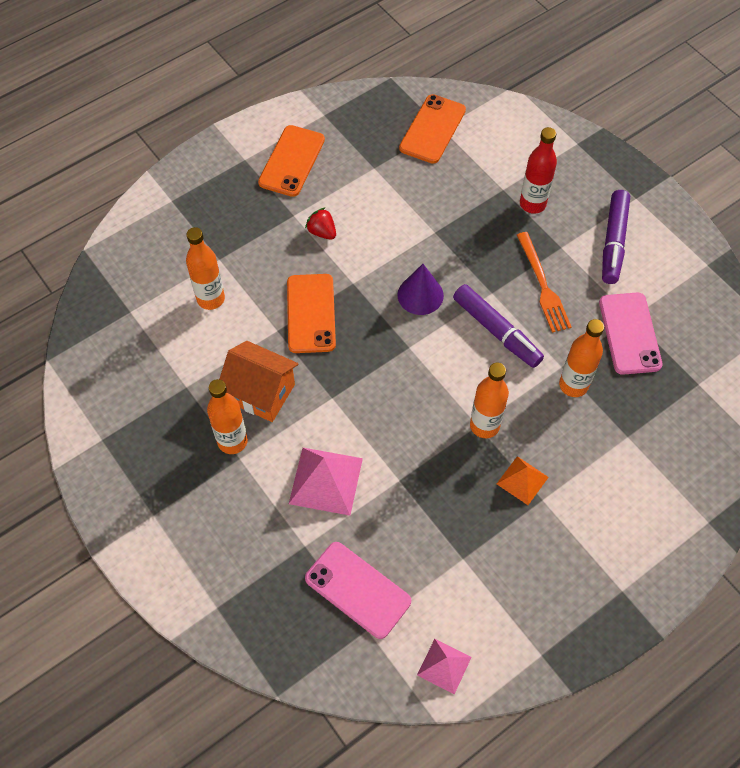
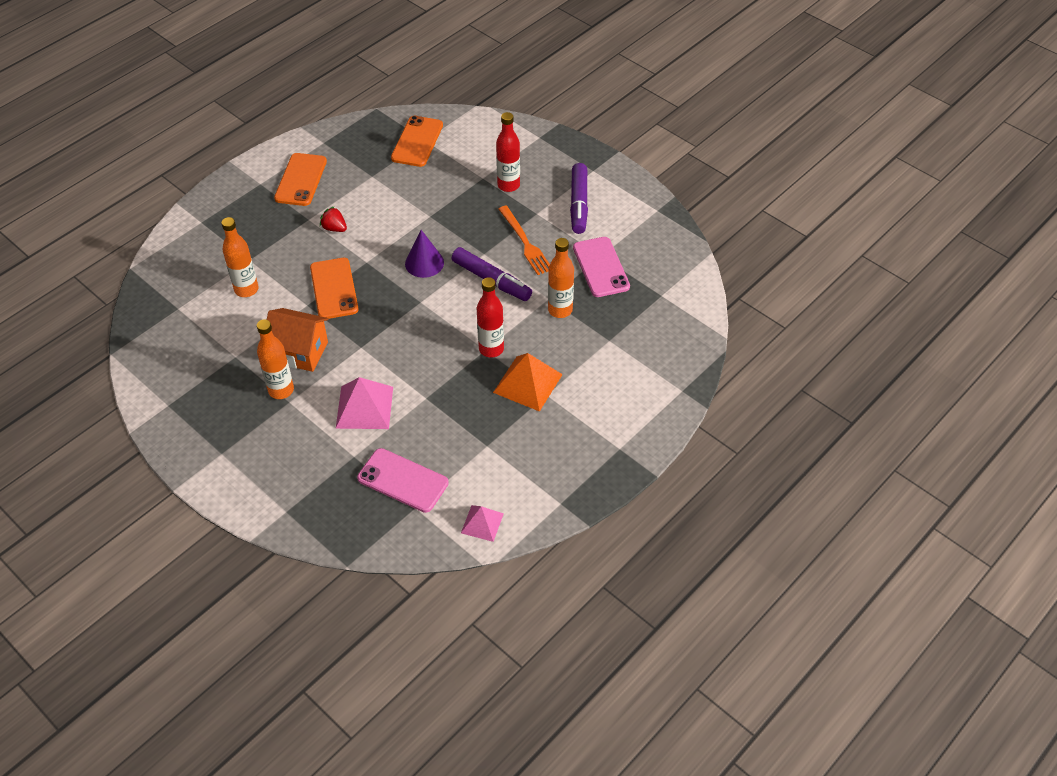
camera: 10 degrees left, 10 degrees down
orange bottle [470,363,509,438] -> red bottle [477,277,504,358]
orange pyramid [497,456,549,505] -> orange pyramid [493,353,563,412], size x1.65

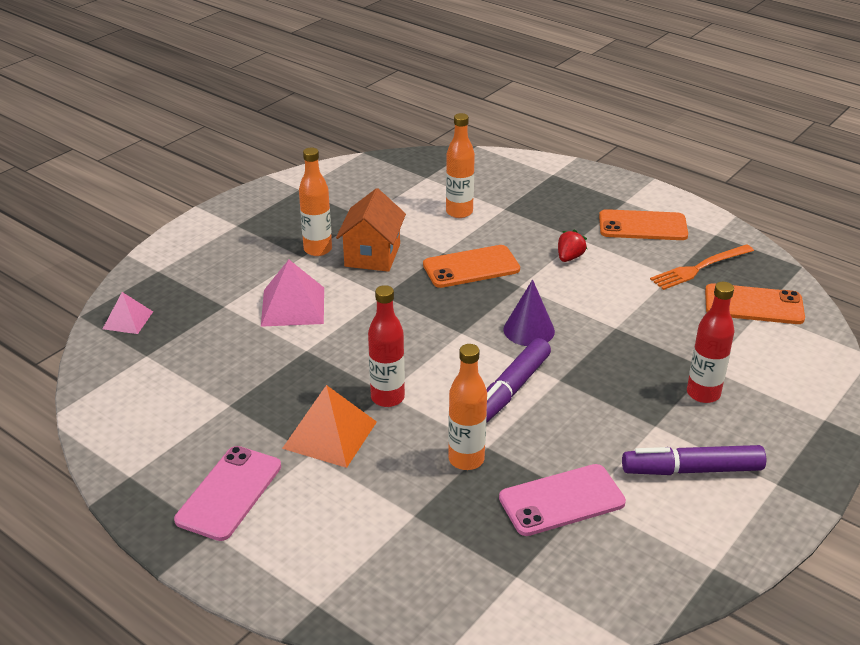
camera: 85 degrees right, 15 degrees down
pink phone [357,448,449,513] -> pink phone moved to [174,446,281,541]
pink pyramid [461,505,504,542] -> pink pyramid moved to [103,292,153,334]
orange fork [499,206,550,275] -> orange fork moved to [650,244,754,290]

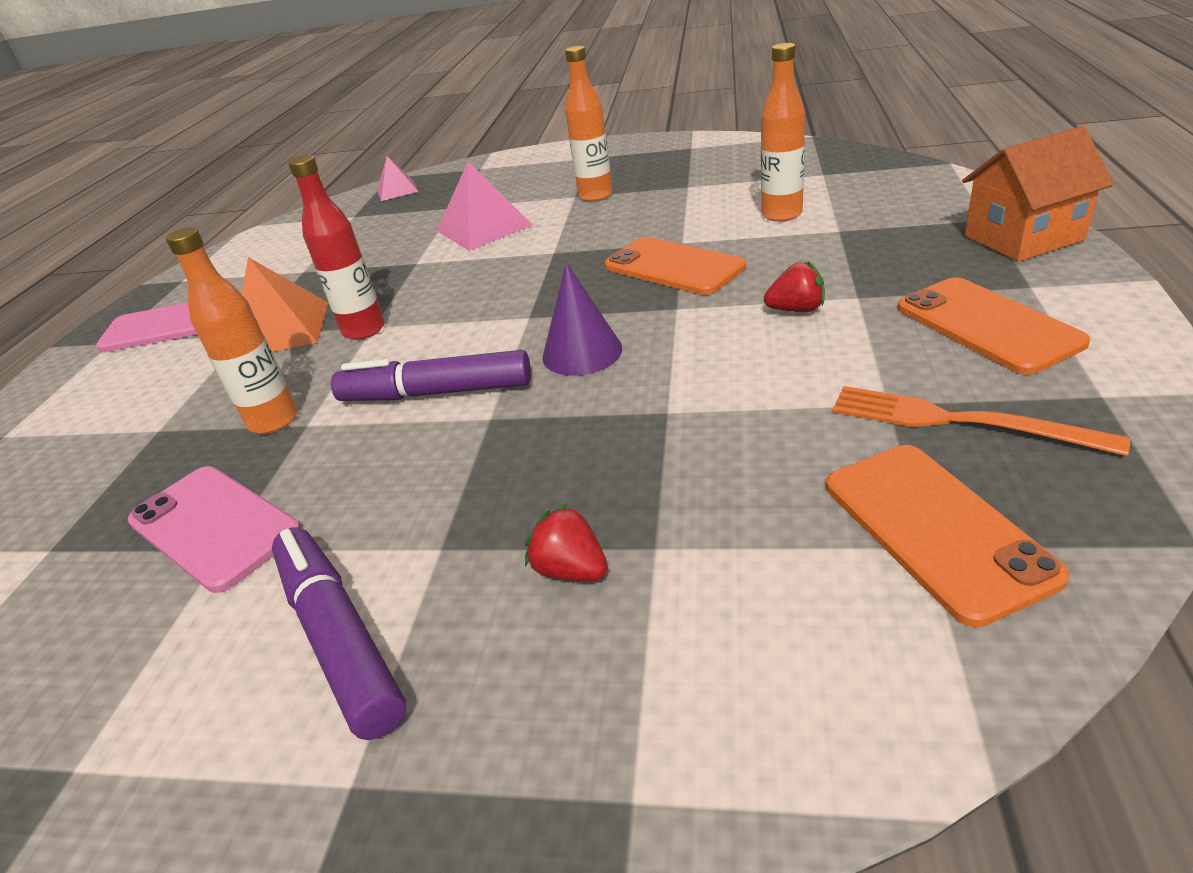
camera: 65 degrees right, 0 degrees up
orange house [336,188,406,272] -> orange house moved to [962,126,1114,262]
red bottle [687,282,734,403] -> red strawberry [525,503,608,581]

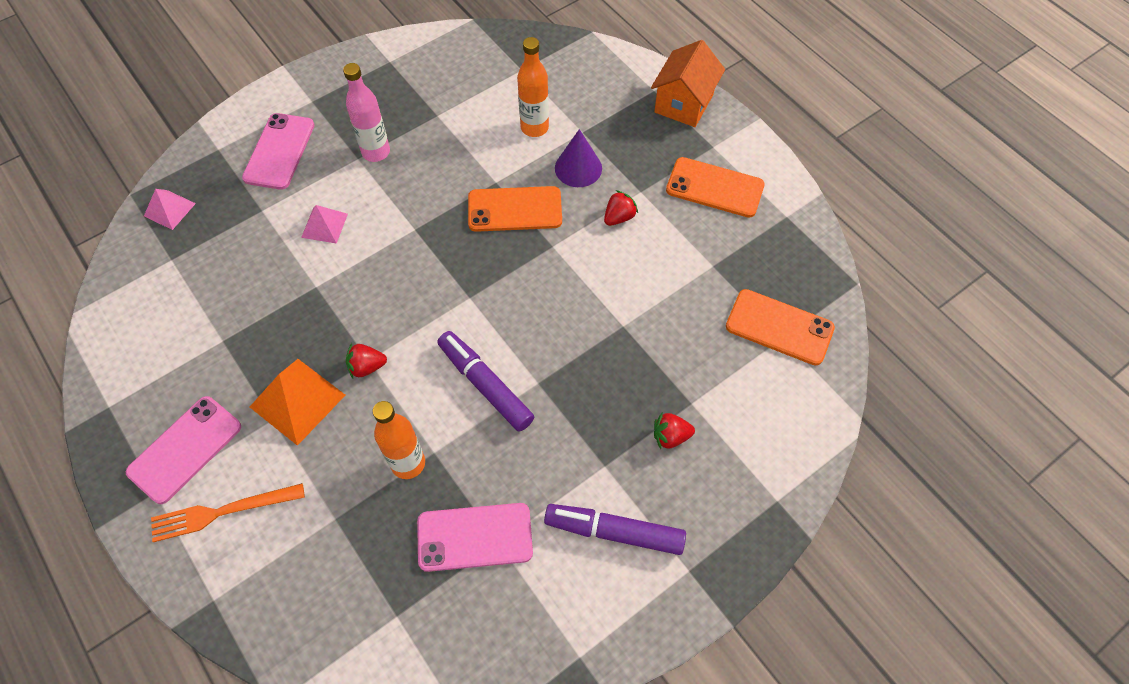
camera: 50 degrees left, 25 degrees up
red bottle [288,155,385,340] -> red strawberry [346,343,387,378]
purple marker [331,350,531,401] -> purple marker turned 90 degrees clockwise [437,331,534,432]
pink pyramid [437,161,532,250] -> pink pyramid [301,205,348,244], size x0.61
purple cone [542,263,622,376] -> purple cone moved to [555,129,602,187]
orange bottle [565,46,613,202] -> pink bottle [343,63,390,162]
orange fork [832,386,1130,456] -> orange fork moved to [151,483,305,542]
none -> pink phone [242,113,314,190]

